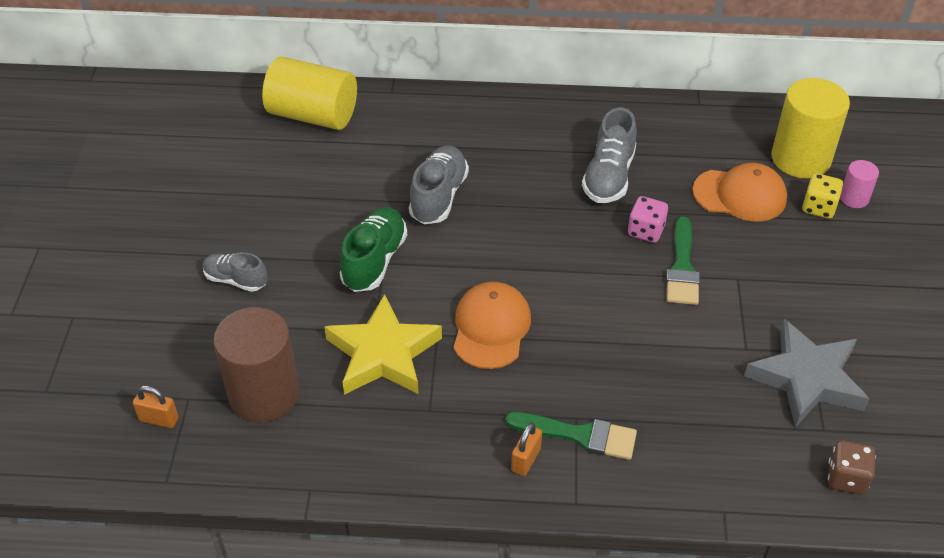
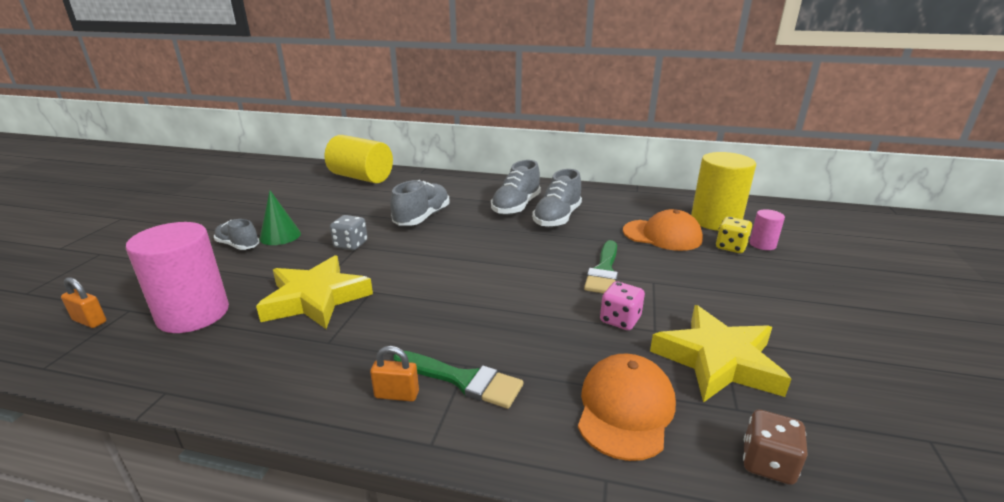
camera: 10 degrees right, 20 degrees down
brown cylinder [213,307,300,422] -> pink cylinder [126,222,229,333]
green shoe [340,207,407,292] -> grey dice [330,215,368,250]
orange cap [453,282,531,369] -> orange cap moved to [578,354,676,461]
orange padlock [511,423,542,476] -> orange padlock turned 60 degrees clockwise [370,346,419,402]
pink dice [628,196,668,243] -> pink dice moved to [600,281,645,330]
grey star [744,319,870,427] -> yellow star [650,305,791,403]
none -> green cone [259,190,301,245]
none -> grey shoe [491,160,541,215]

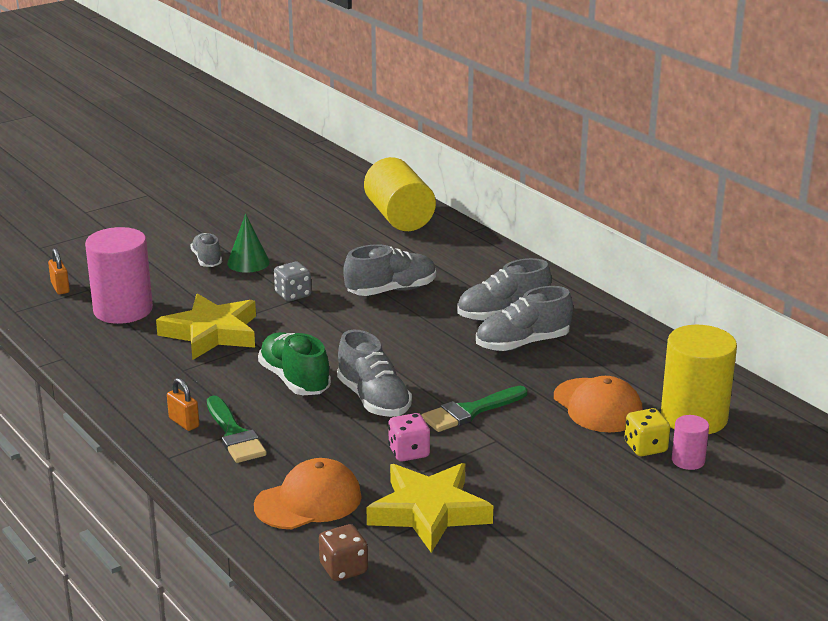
camera: 40 degrees right, 0 degrees up
none -> green shoe [258,332,331,395]
none -> grey shoe [337,330,412,417]

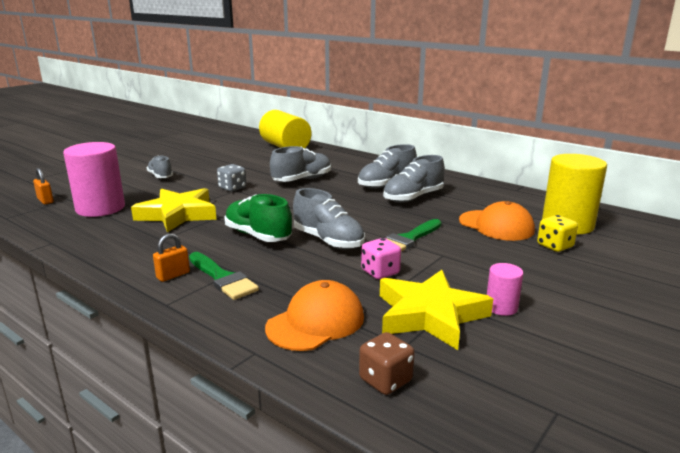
camera: 15 degrees left, 5 degrees down
orange padlock [167,378,199,431] -> orange padlock turned 75 degrees counterclockwise [153,233,190,282]
green cone [227,214,270,273] -> none
pink cylinder [672,415,709,470] -> pink cylinder moved to [487,263,523,316]

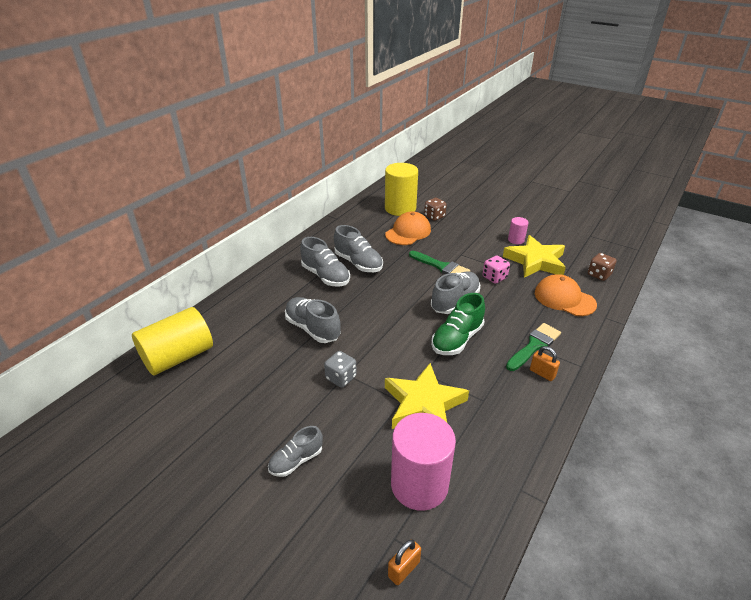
camera: 95 degrees left, 15 degrees up
yellow dice [537,215,578,252] -> brown dice [424,198,447,221]

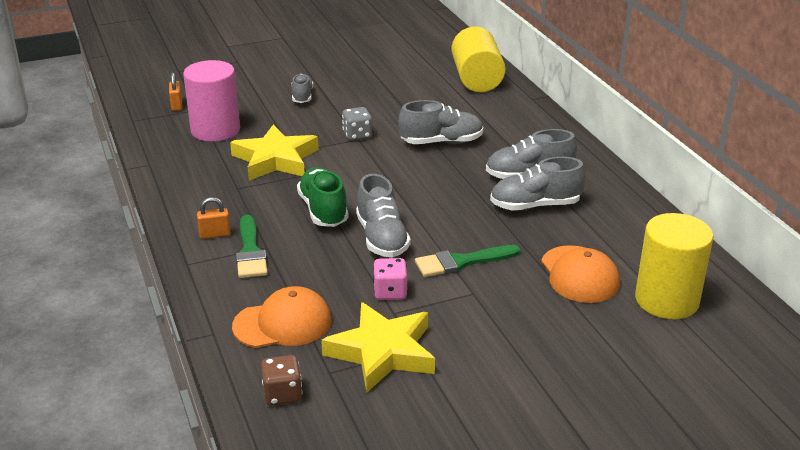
camera: 125 degrees right, 5 degrees down
brown dice [424,198,447,221] -> none
pink cylinder [508,217,528,244] -> none

